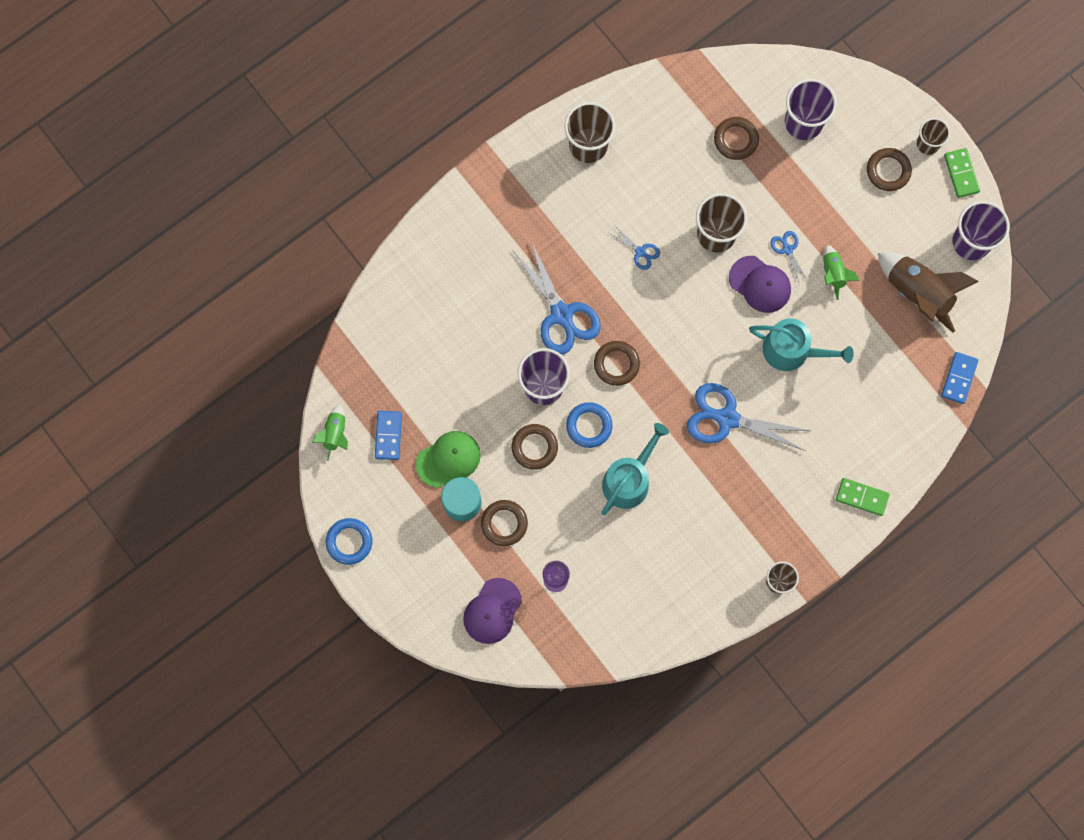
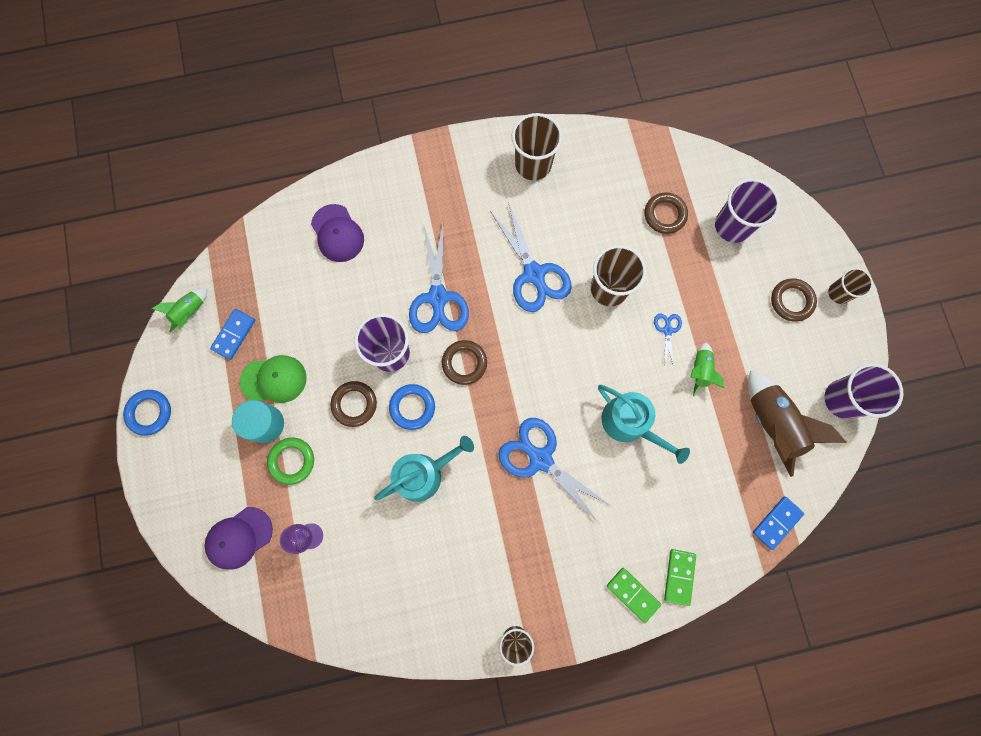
camera: 25 degrees right, 0 degrees up
brown ring [481,500,528,546] -> green ring [267,438,314,485]
blue scissors [609,225,660,270] -> blue scissors [490,202,572,312], size x2.14
purple cap [729,256,791,313] -> purple cap moved to [311,204,364,262]
green domino [944,148,980,198] -> green domino moved to [664,549,696,606]

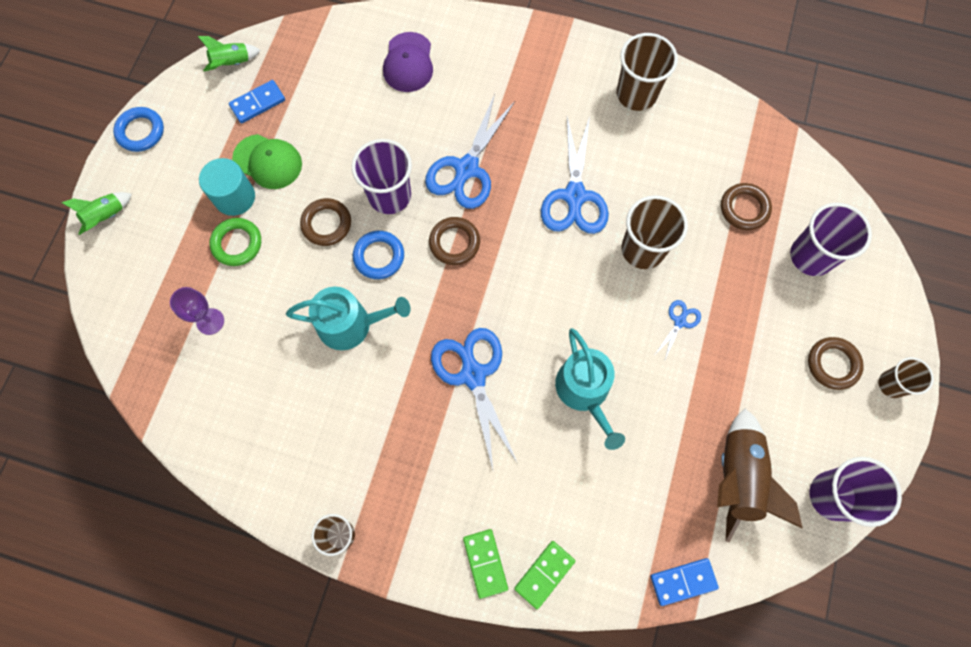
camera: 30 degrees right, 5 degrees down
purple cap [205,507,273,570] -> none
green rocket [690,342,724,397] -> green rocket moved to [61,192,132,235]

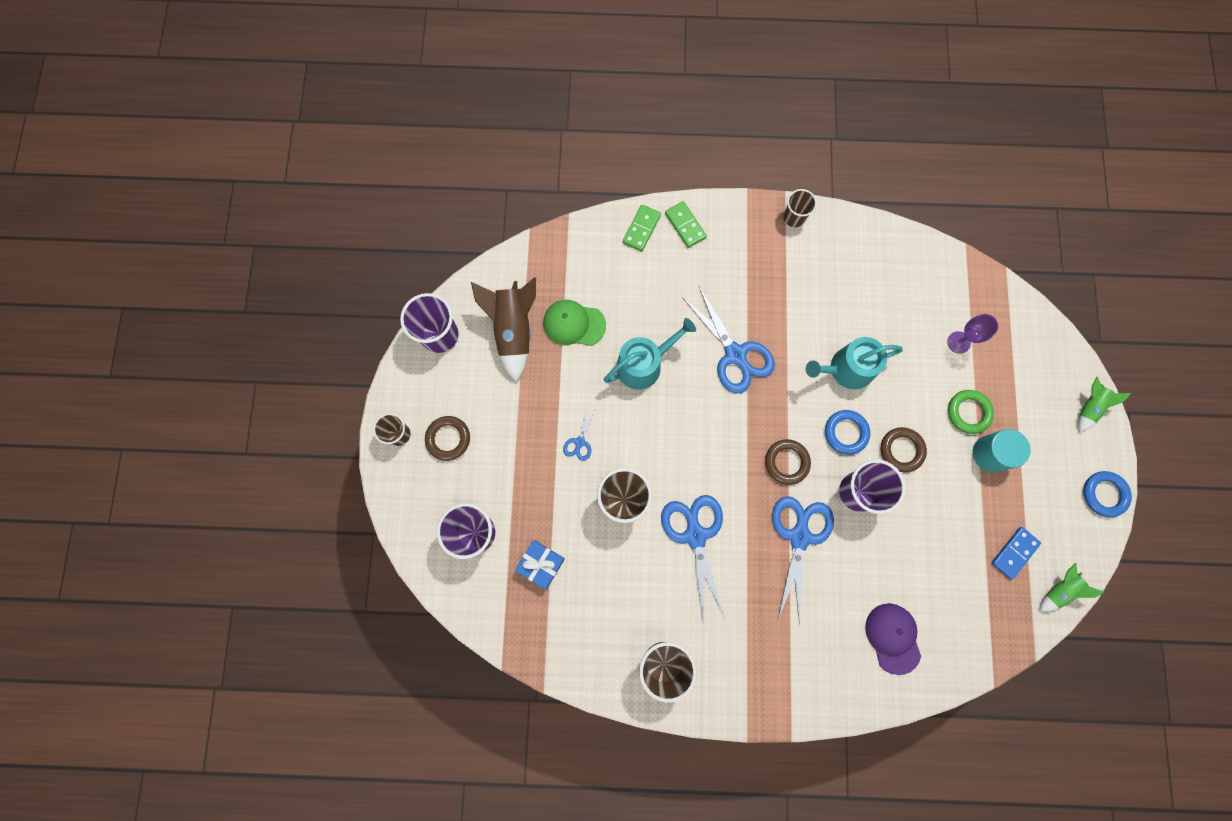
camera: 165 degrees right, 5 degrees up
green cap [232,134,302,189] -> green cap moved to [543,300,606,346]
turquoise watering can [555,328,625,450] -> turquoise watering can turned 90 degrees clockwise [604,318,696,390]
blue domino [651,558,719,606] -> none
brown ring [721,183,772,230] -> blue gift [515,540,565,589]

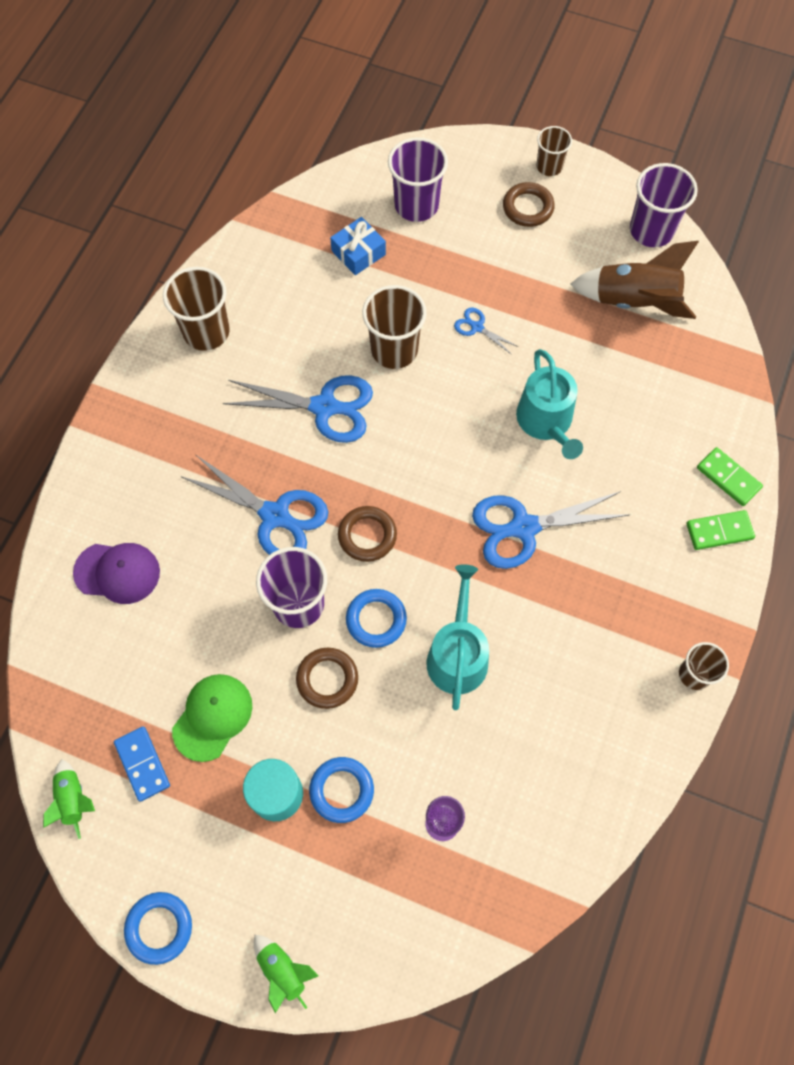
camera: 110 degrees right, 10 degrees down
green cap [543,300,606,346] -> green cap moved to [172,674,252,762]
green ring [948,390,994,434] -> blue ring [309,757,374,823]

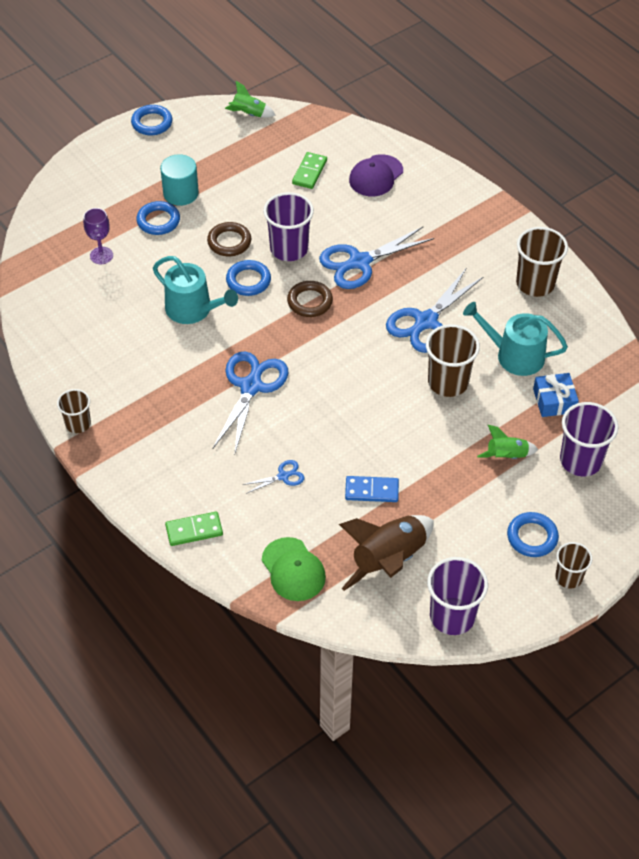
camera: 120 degrees right, 15 degrees down
blue domino [114,727,170,802] -> blue domino moved to [345,476,399,502]
green cap [172,674,252,762] -> green cap moved to [262,537,326,601]
green rocket [254,935,319,1013] -> green rocket moved to [477,425,539,459]
blue scissors [454,307,518,355] -> blue scissors moved to [242,460,304,494]
brown ring [503,182,555,227] -> blue ring [507,512,559,557]
turquoise watering can [516,349,583,459] -> turquoise watering can moved to [463,302,568,376]
green domino [687,510,755,550] -> green domino moved to [292,152,327,189]

